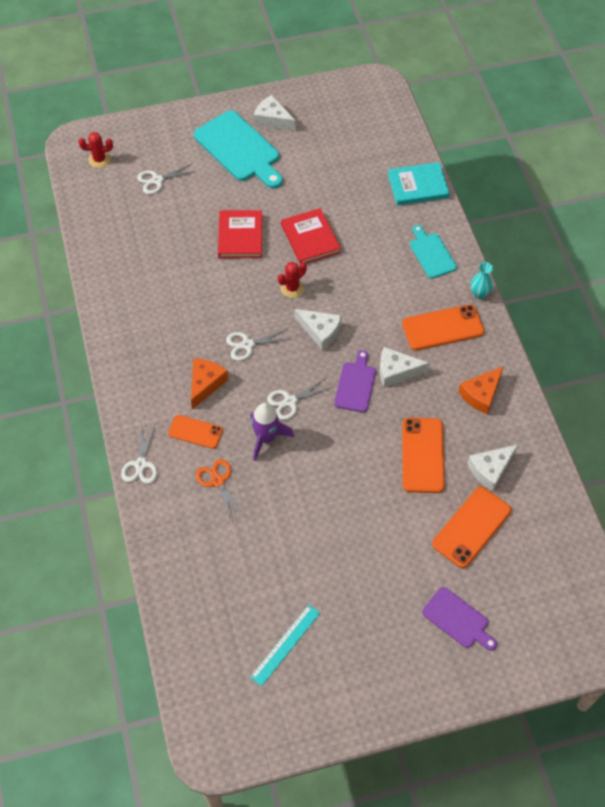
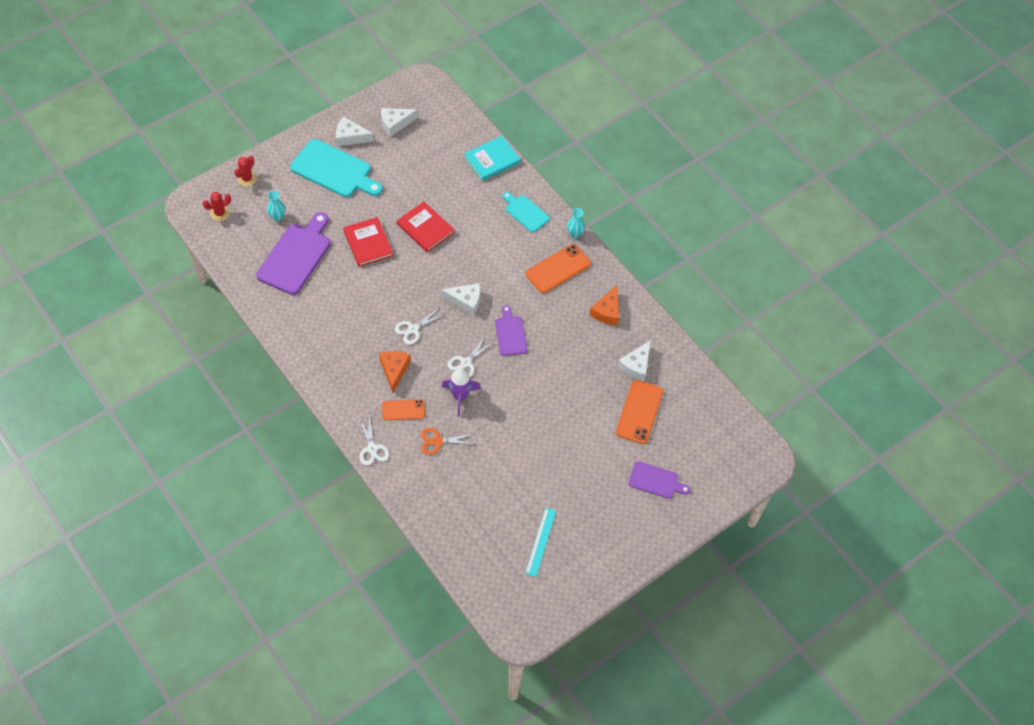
camera: 25 degrees left, 0 degrees up
white scissors [137,164,197,194] -> turquoise vase [267,191,285,221]
orange scissors [196,459,245,522] -> orange scissors turned 45 degrees counterclockwise [420,428,475,455]
red cactus [278,262,307,298] -> red cactus moved to [234,155,257,186]
white cheese [380,347,430,387] -> white cheese moved to [381,108,418,137]
orange phone [402,418,445,493] -> none
none -> purple cutting board [256,212,331,295]

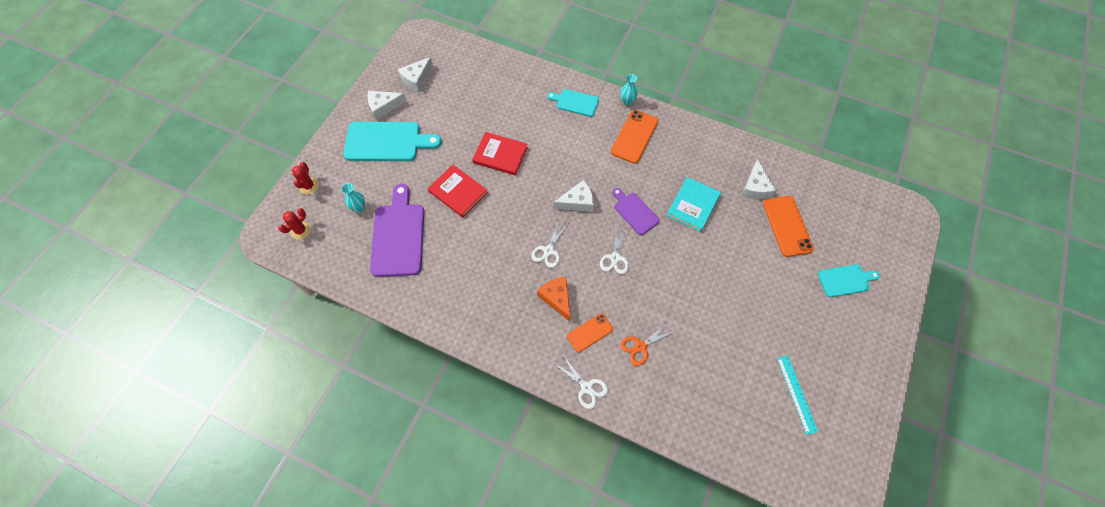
camera: 25 degrees left, 5 degrees up
purple rocket [441,368,481,417] -> none
turquoise book [464,136,521,181] -> turquoise book moved to [666,177,721,232]
orange cheese [590,285,619,325] -> none
purple cutting board [628,461,690,499] -> turquoise cutting board [818,264,880,297]

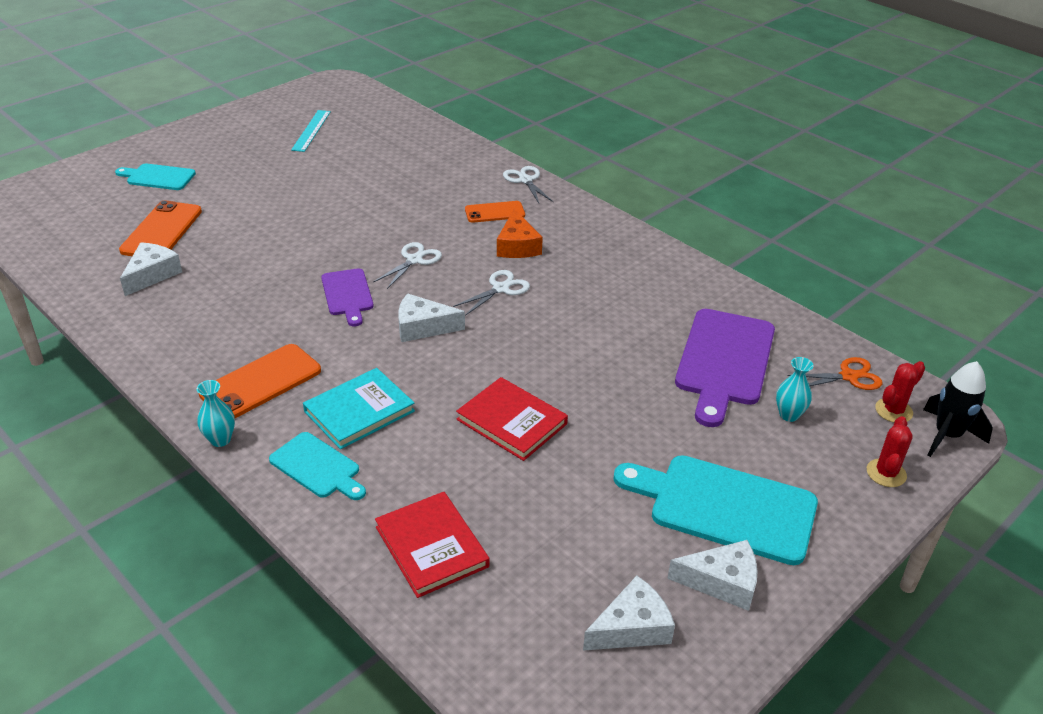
camera: 160 degrees left, 25 degrees down
red book [428,165,488,218] -> red book moved to [375,492,490,598]
orange scissors [620,322,675,366] -> orange scissors moved to [787,357,882,390]
turquoise book [666,177,721,232] -> turquoise book moved to [303,368,415,449]
none -> black rocket [923,361,993,457]

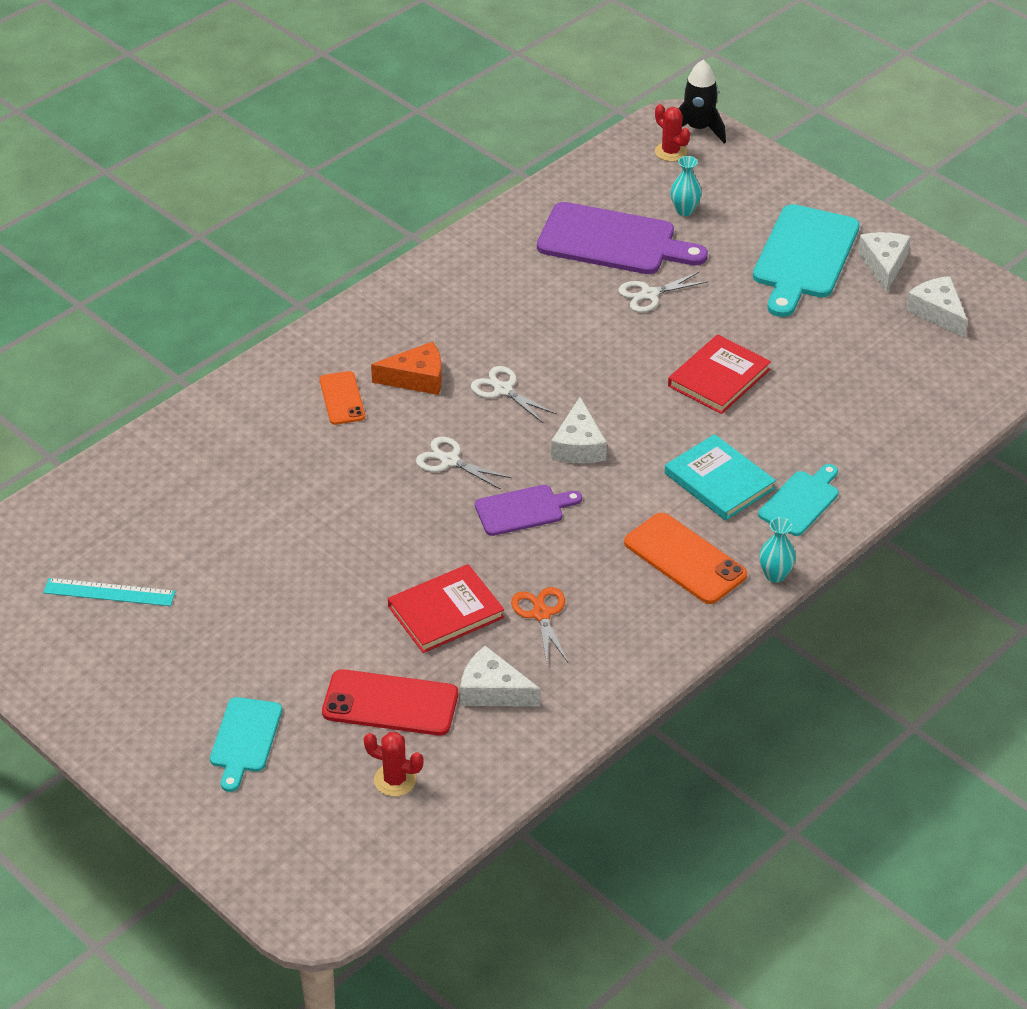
camera: 90 degrees left, 5 degrees up
orange phone [119,200,202,256] -> red phone [322,669,458,736]
red book [375,492,490,598] -> red book moved to [388,564,504,653]
white scissors [503,166,553,203] -> white scissors moved to [619,271,708,312]
orange scissors [787,357,882,390] -> orange scissors moved to [511,587,568,664]
red cactus [867,416,913,487] -> red cactus moved to [364,732,424,796]

